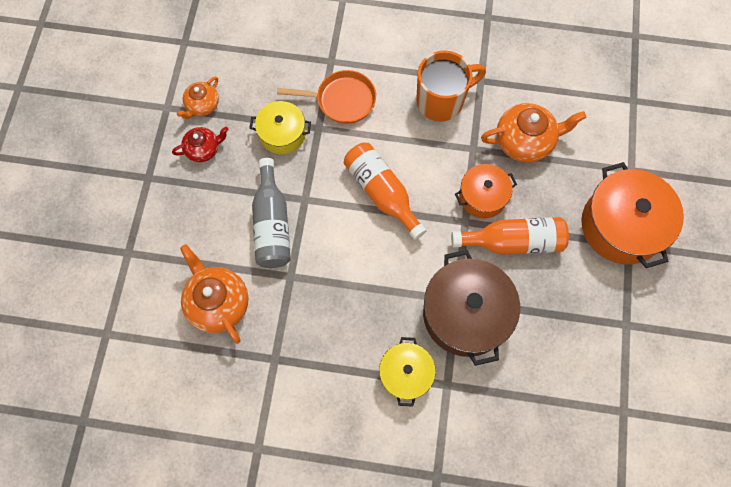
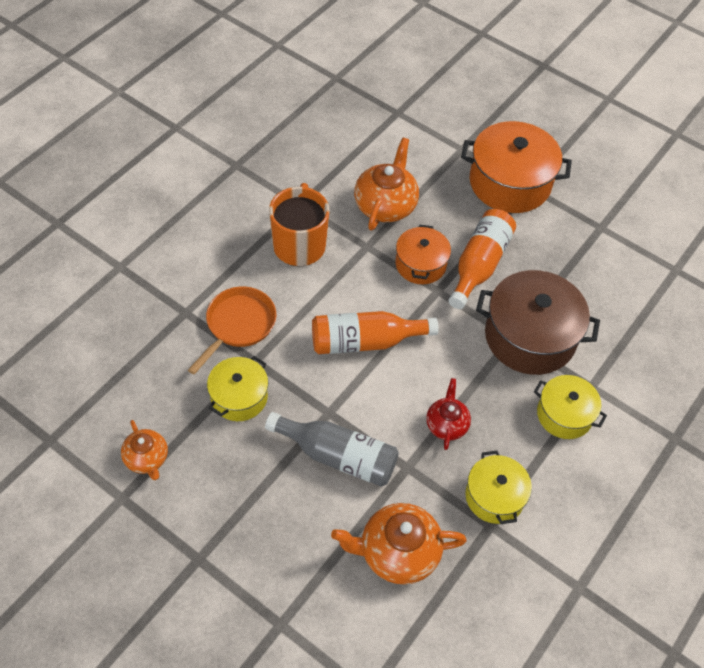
camera: 65 degrees left, 15 degrees down
red teapot [172,127,229,162] -> red teapot moved to [426,378,471,450]
none -> yellow pot [465,451,532,524]

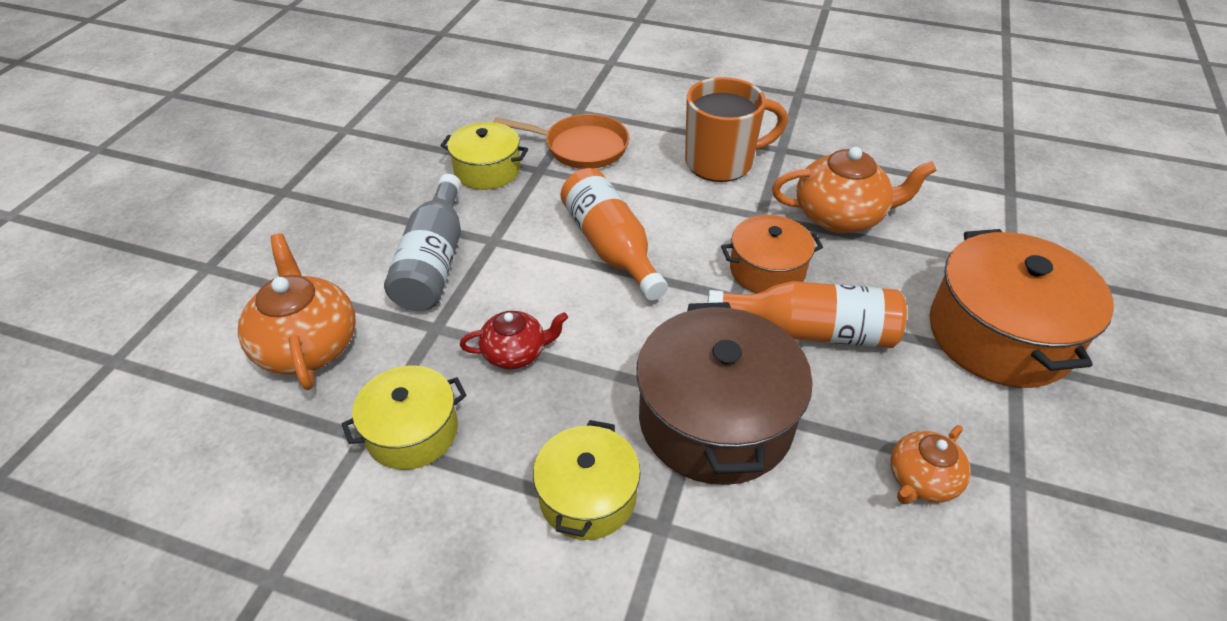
camera: 75 degrees right, 10 degrees down
orange teapot [121,420,168,480] -> orange teapot moved to [891,425,971,504]

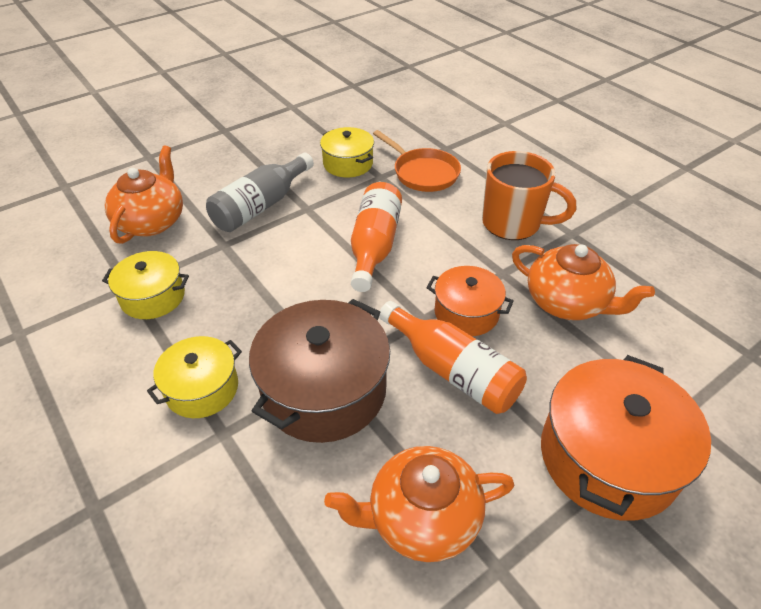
camera: 35 degrees right, 0 degrees up
red teapot [460,311,568,369] -> none
orange teapot [891,425,971,504] -> orange teapot [324,446,514,562], size x1.68

